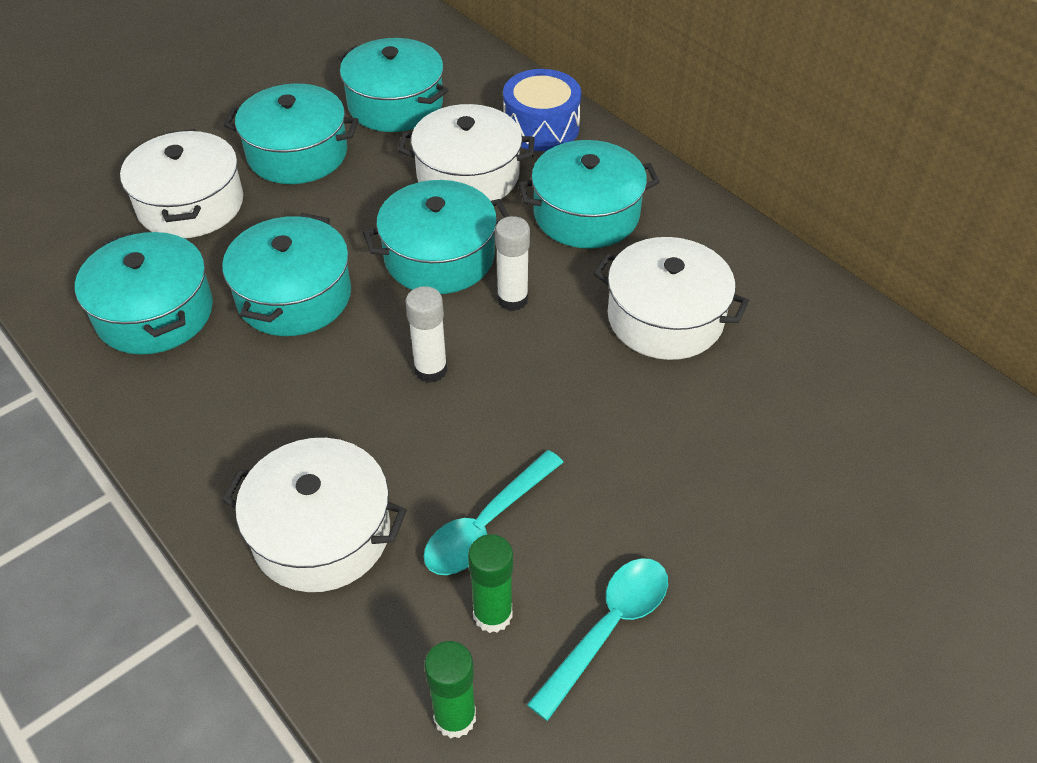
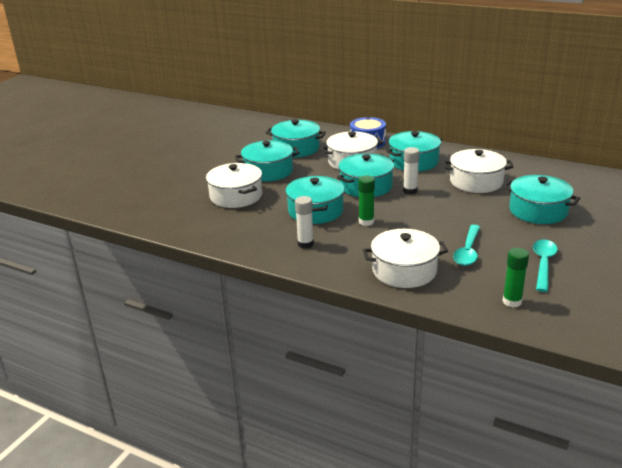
camera: 20 degrees left, 20 degrees down
turquoise pot [75,232,213,355] -> turquoise pot moved to [503,175,580,224]
white glue stick [406,286,447,383] -> white glue stick moved to [295,196,314,249]
green glue stick [468,534,513,633] -> green glue stick moved to [358,175,375,226]

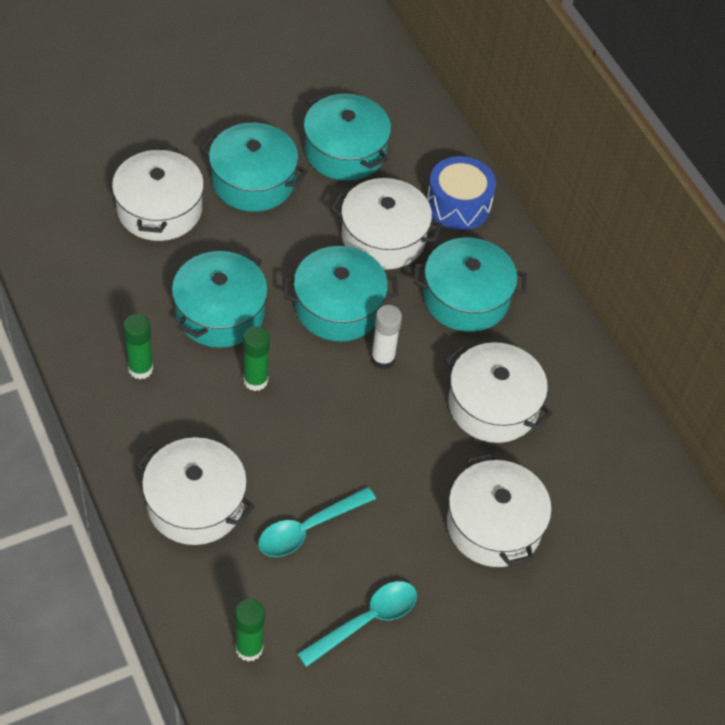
camera: 30 degrees right, 25 degrees up
white glue stick [295,196,314,249] -> green glue stick [123,314,153,379]
turquoise pot [503,175,580,224] -> white pot [447,453,552,567]

